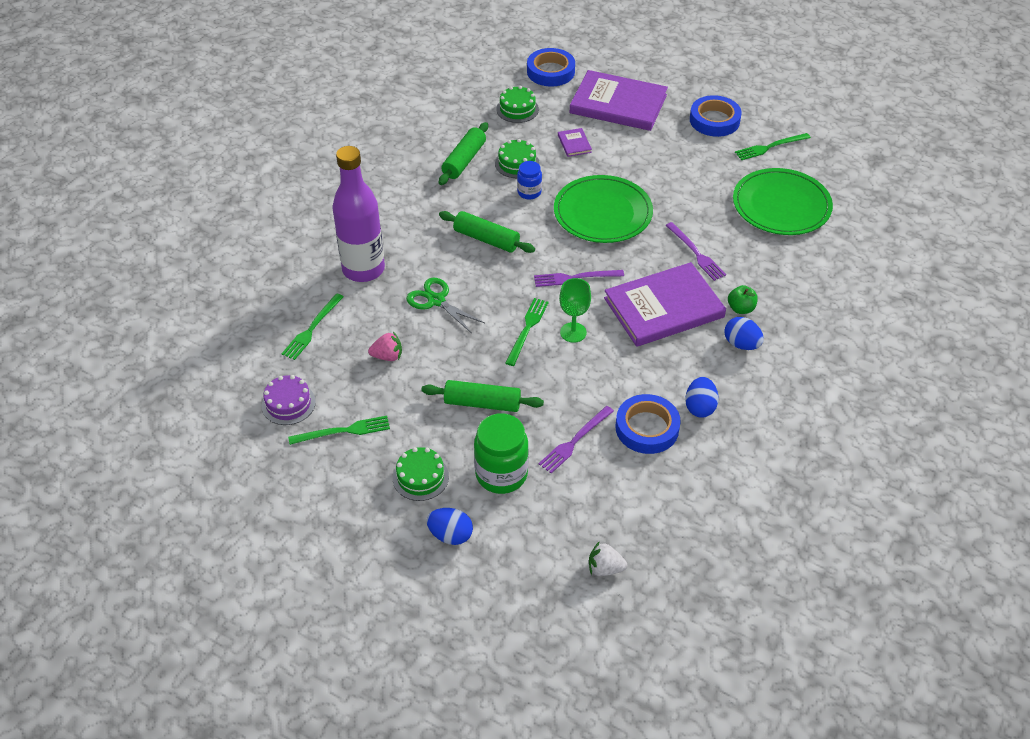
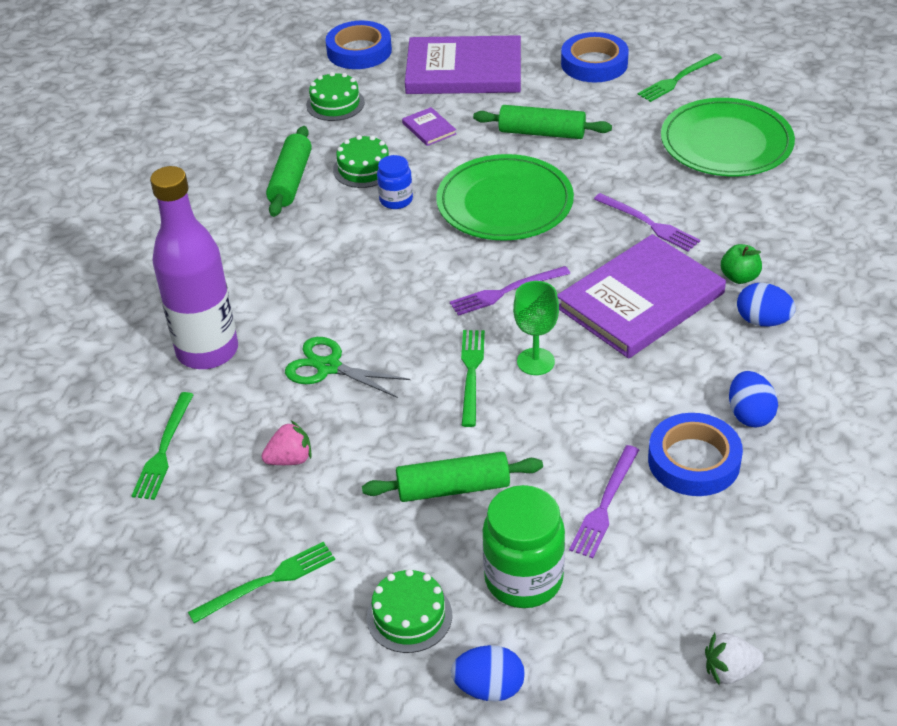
camera: 15 degrees left, 5 degrees down
purple cake [262,375,316,425] -> none
green rolling pin [439,211,535,253] -> green rolling pin moved to [473,105,612,139]

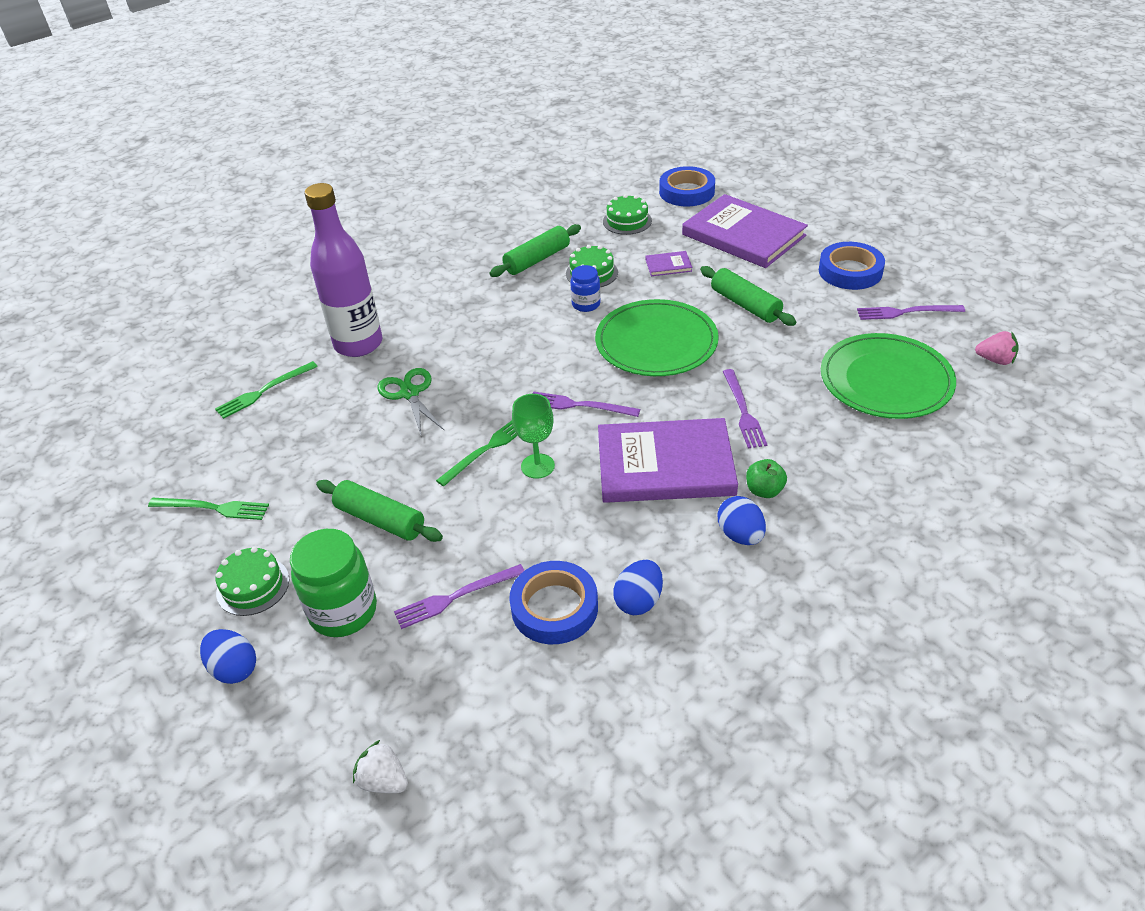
camera: 40 degrees right, 0 degrees up
pink strawberry [261,421,312,465] -> pink strawberry moved to [975,331,1019,365]
purple book [402,107,456,146] -> purple book turned 75 degrees clockwise [646,251,692,276]
green fork [638,53,722,102] -> purple fork [857,305,965,320]

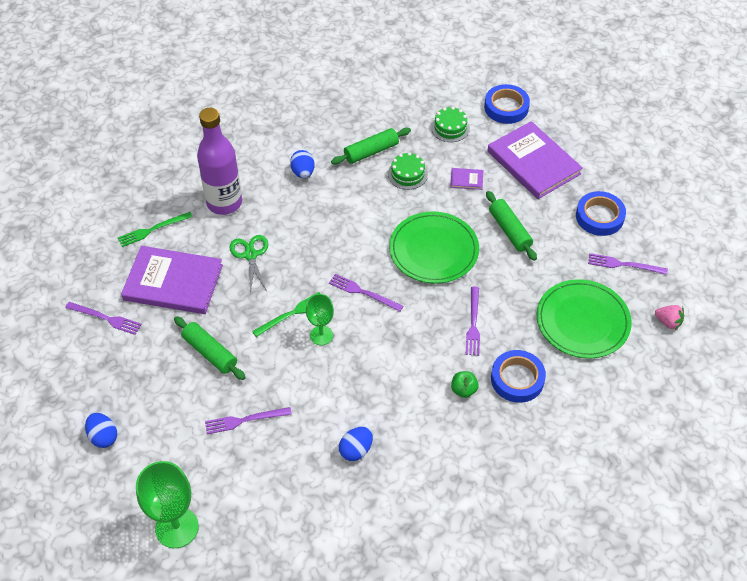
camera: 10 degrees right, 10 degrees up
green fork [148,498,269,520] -> purple fork [65,302,142,335]
green cake [216,547,289,616] -> none
green jar [290,529,377,637] -> none
white strawberry [353,740,408,793] -> green goblet [136,461,199,548]
blue tape [509,561,598,644] -> blue tape moved to [491,350,546,403]
blue jar [570,265,601,312] -> none
purple book [598,418,738,503] -> purple book moved to [121,246,223,314]
blue egg [718,496,766,545] -> blue egg moved to [290,150,315,178]

